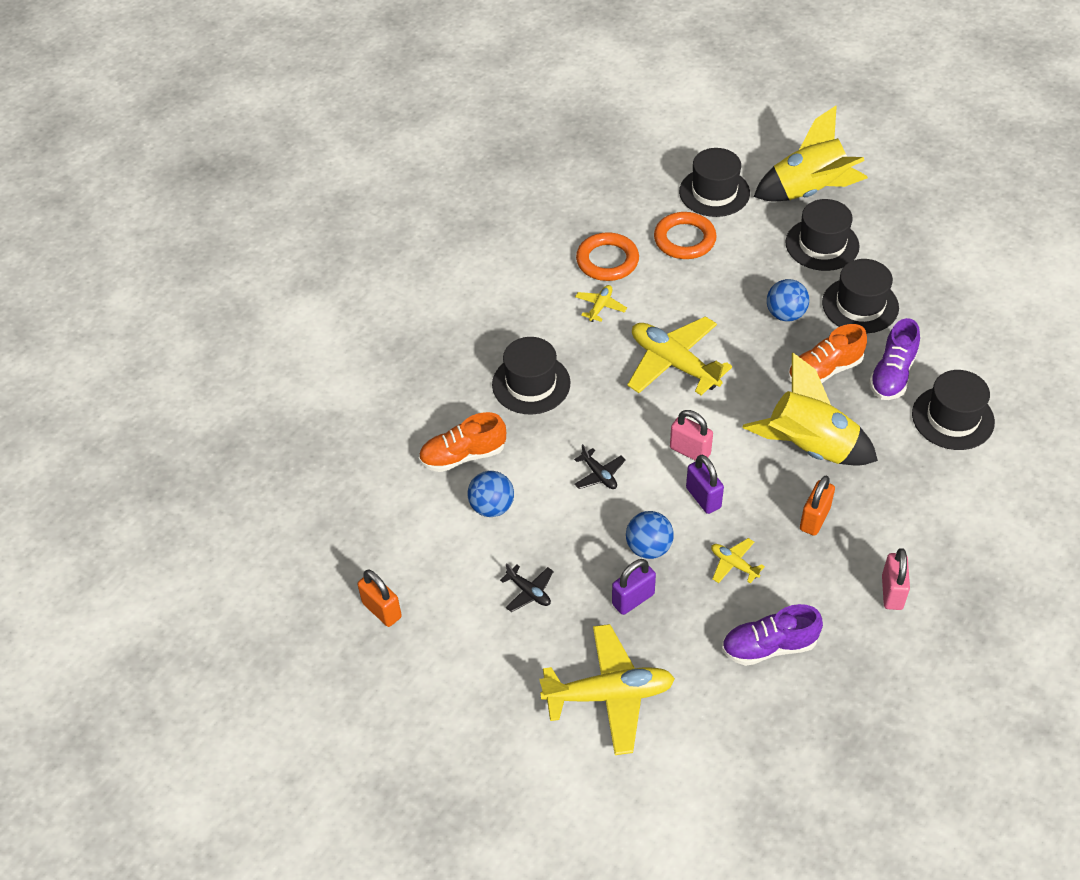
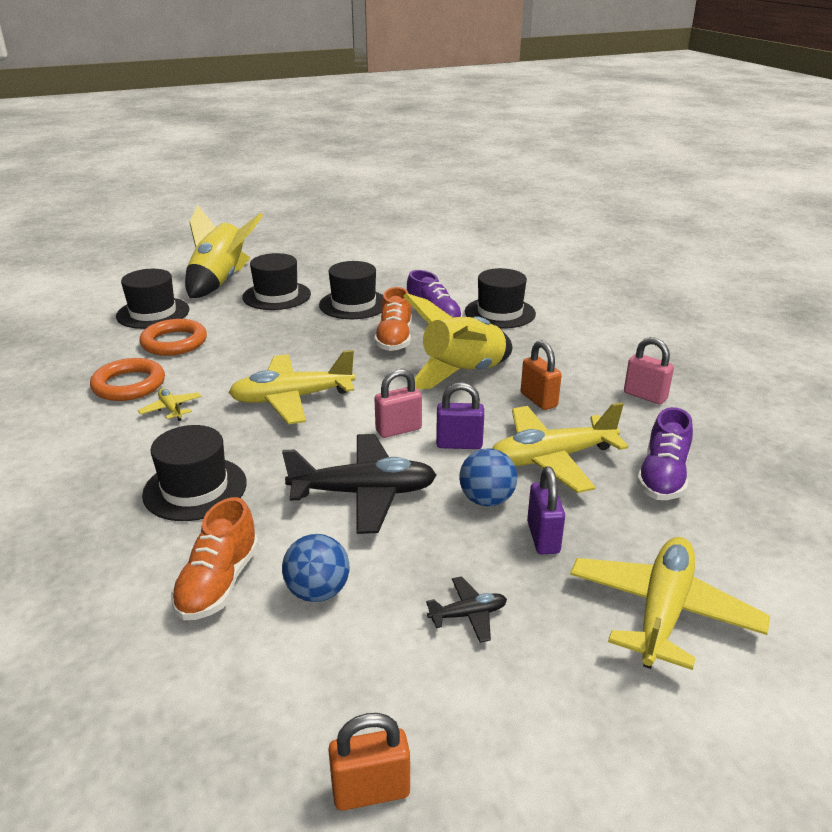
camera: 60 degrees left, 20 degrees down
black plane [574,444,626,489] -> black plane [282,434,437,534], size x2.17
yellow plane [711,538,765,583] -> yellow plane [492,402,628,493], size x2.17
blue ball [767,279,809,322] -> none

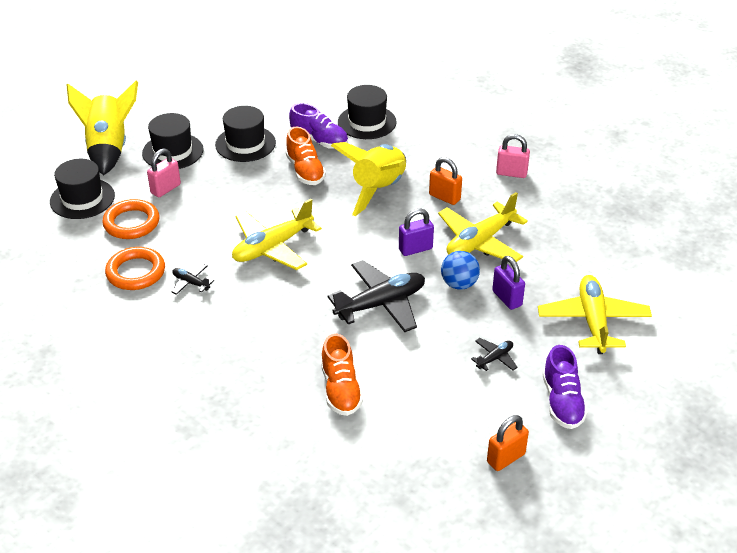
camera: 25 degrees left, 10 degrees up
yellow plane [138,388,202,421] -> black plane [172,264,214,295]
black hat [142,425,247,521] -> none
blue ball [282,534,349,602] -> none
pink padlock [375,369,422,438] -> pink padlock moved to [147,148,181,197]
purple shoe [637,407,693,500] -> purple shoe moved to [542,345,588,429]

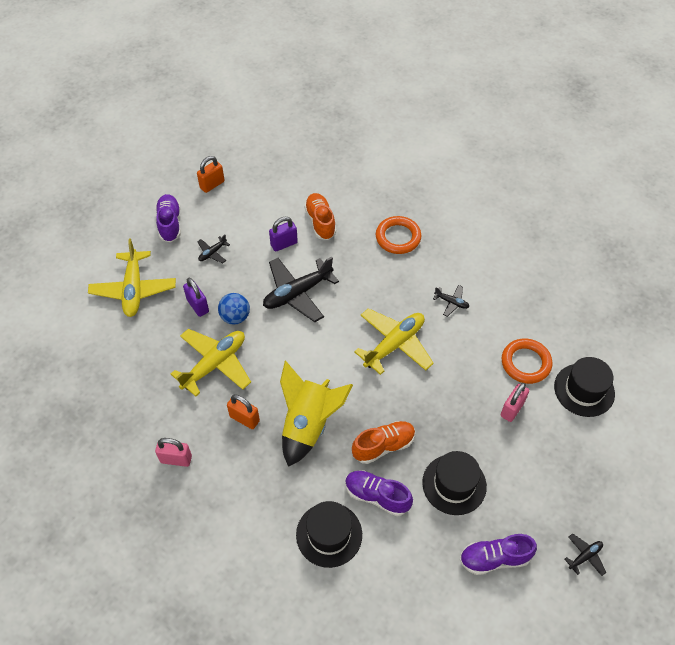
camera: 175 degrees right, 15 degrees up
yellow rocket [66,81,138,176] -> none
orange ring [105,247,165,290] -> orange ring moved to [376,216,421,254]
black hat [142,113,204,169] -> none
orange shoe [286,127,326,185] -> orange shoe turned 90 degrees clockwise [352,421,415,464]
purple padlock [399,209,434,256] -> purple padlock moved to [269,217,298,252]
none -> purple shoe [460,534,537,575]
none -> black plane [565,533,606,576]

